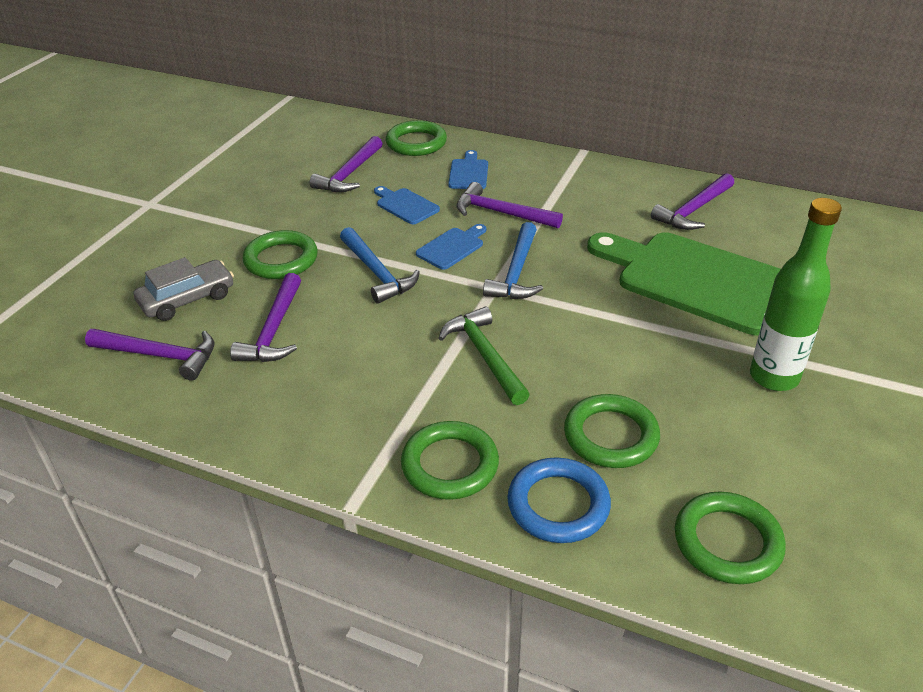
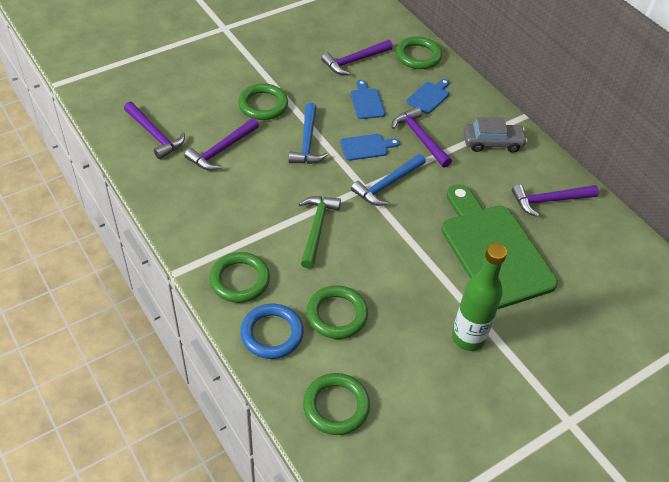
camera: 30 degrees right, 10 degrees up
grey car [134,257,234,321] -> grey car moved to [463,117,527,153]

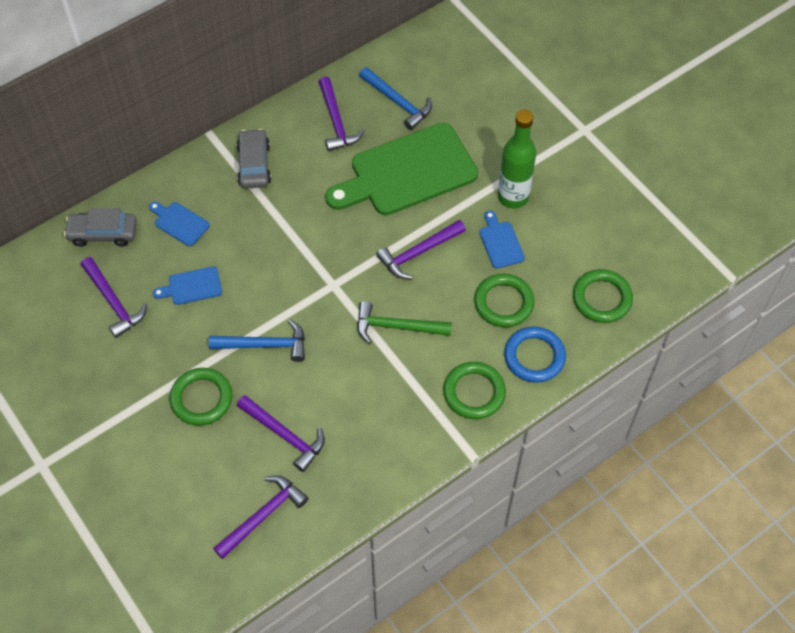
camera: 90 degrees left, 10 degrees up
blue cutting board [340,134,400,161] -> blue cutting board moved to [479,211,525,269]
blue hammer [351,154,426,206] -> blue hammer moved to [359,67,432,130]
purple hammer [392,107,452,168] -> purple hammer moved to [376,220,466,279]
green ring [396,36,442,69] -> grey car [64,208,137,247]

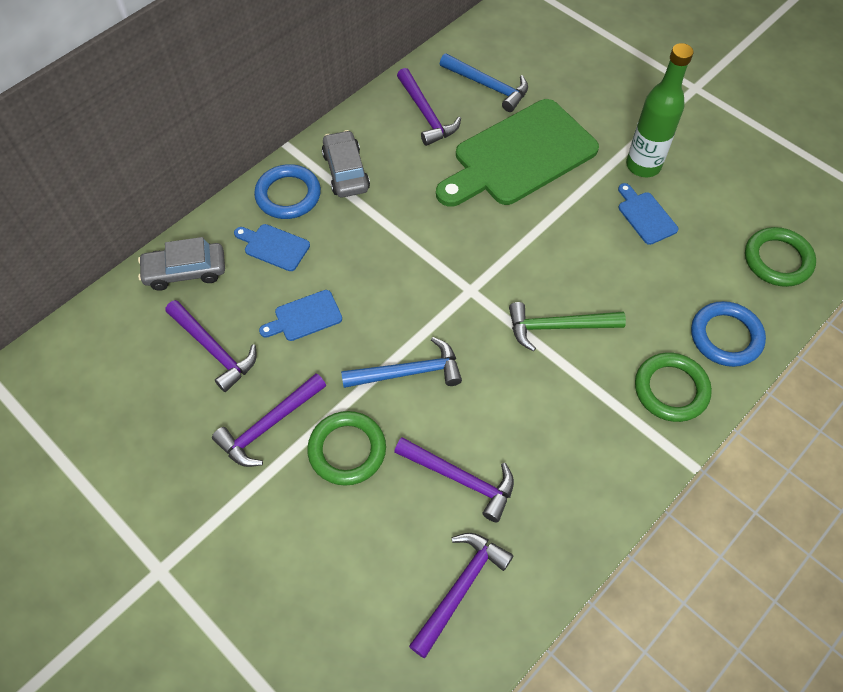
camera: 10 degrees left, 0 degrees up
purple hammer [376,220,466,279] -> purple hammer moved to [212,373,326,467]
green ring [474,273,535,327] -> none
none -> blue ring [254,164,321,219]

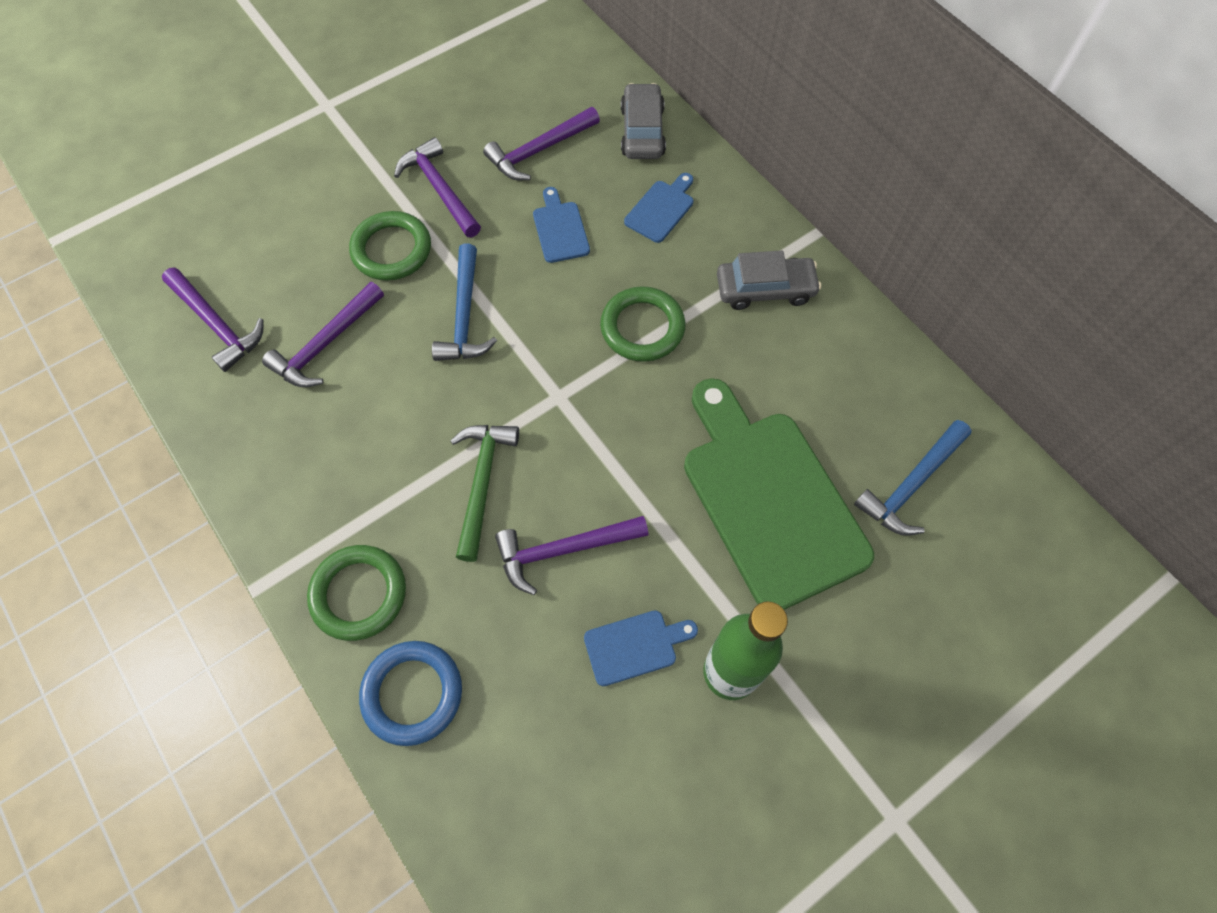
camera: 100 degrees right, 5 degrees up
blue ring [254,164,321,219] -> none
purple hammer [397,68,461,146] -> purple hammer moved to [495,516,649,595]
green ring [745,227,816,287] -> green ring moved to [600,287,685,362]

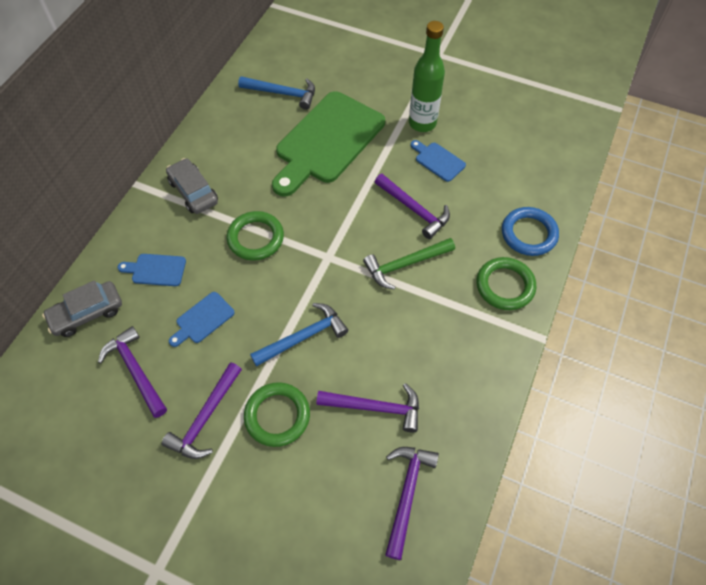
camera: 120 degrees left, 5 degrees down
purple hammer [483,107,600,180] -> purple hammer turned 150 degrees counterclockwise [98,326,167,418]

